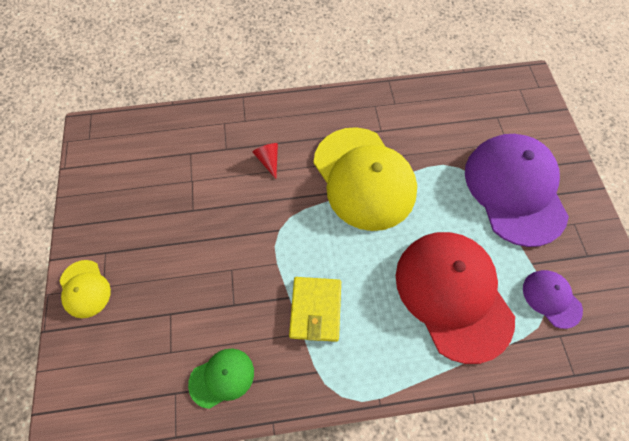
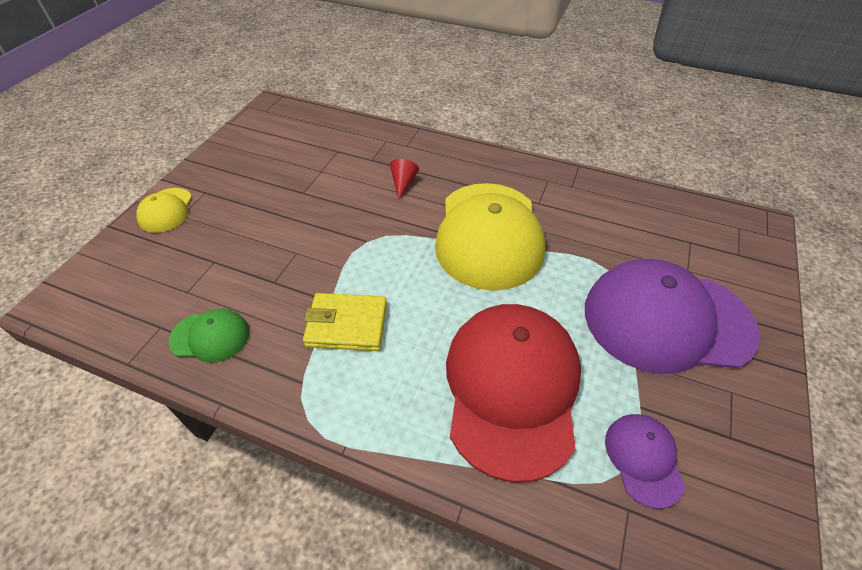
camera: 30 degrees right, 15 degrees down
yellow wallet [289,277,341,342] -> yellow wallet turned 60 degrees clockwise [303,293,387,351]
purple cap [465,134,569,247] -> purple cap turned 105 degrees counterclockwise [585,259,760,374]

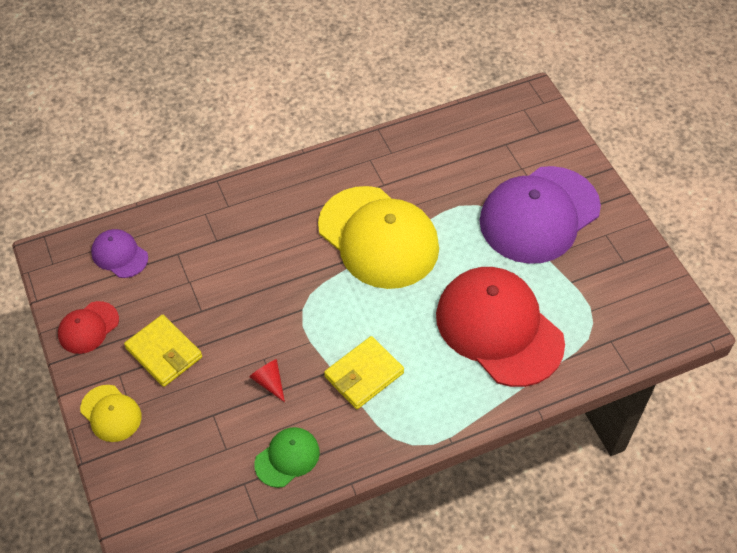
camera: 45 degrees left, 5 degrees up
red cone [390,159,419,200] -> red cone moved to [249,359,285,402]
purple cap [605,414,685,509] -> purple cap moved to [91,229,148,278]
none -> red cap [58,301,119,354]
none -> yellow wallet [124,315,202,387]

